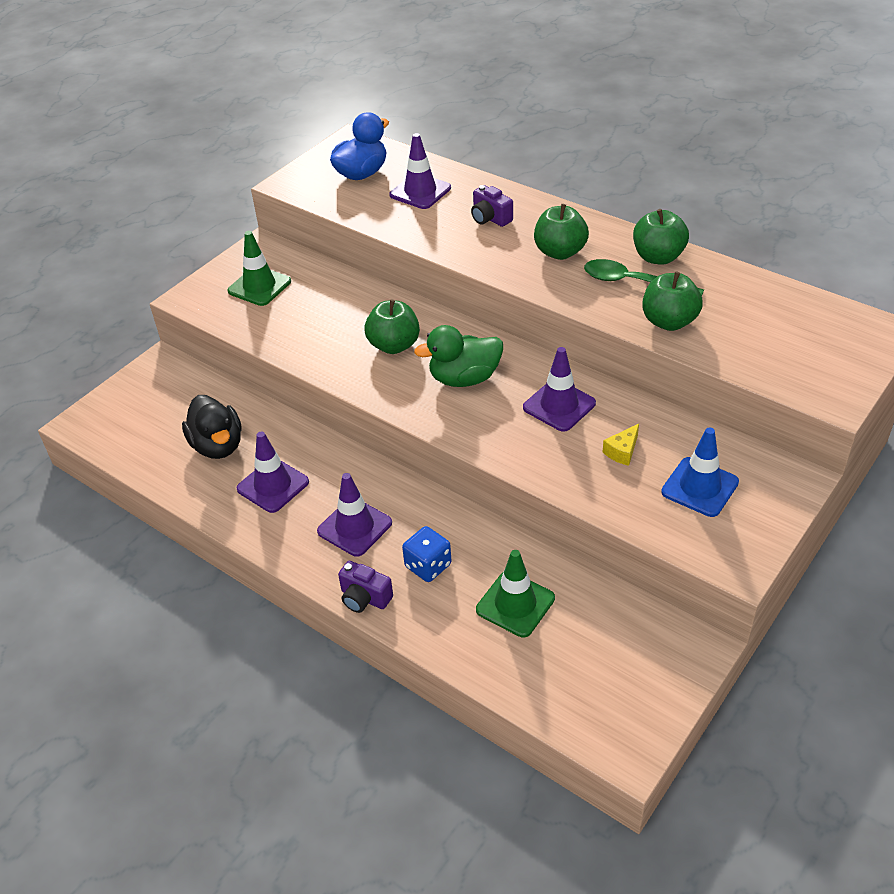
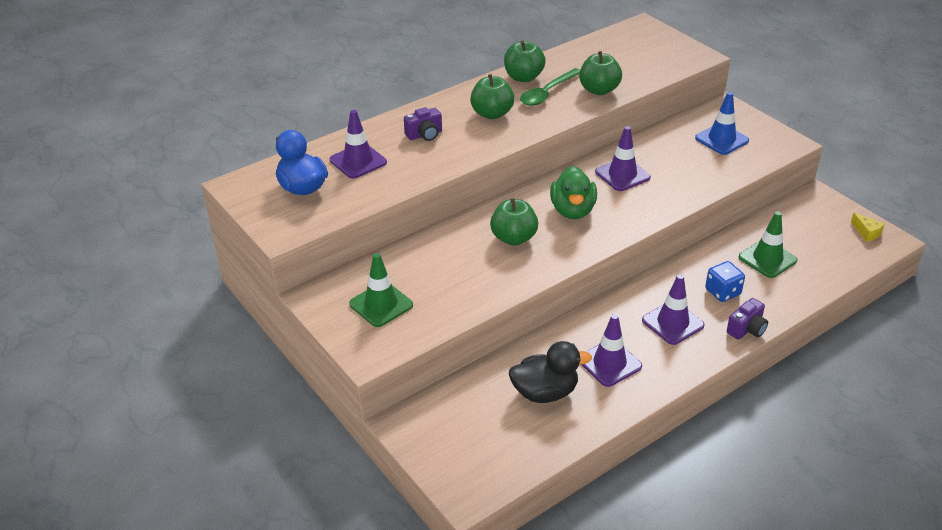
camera: 75 degrees left, 5 degrees down
yellow cheese [603,424,639,466] -> yellow cheese moved to [851,212,885,242]

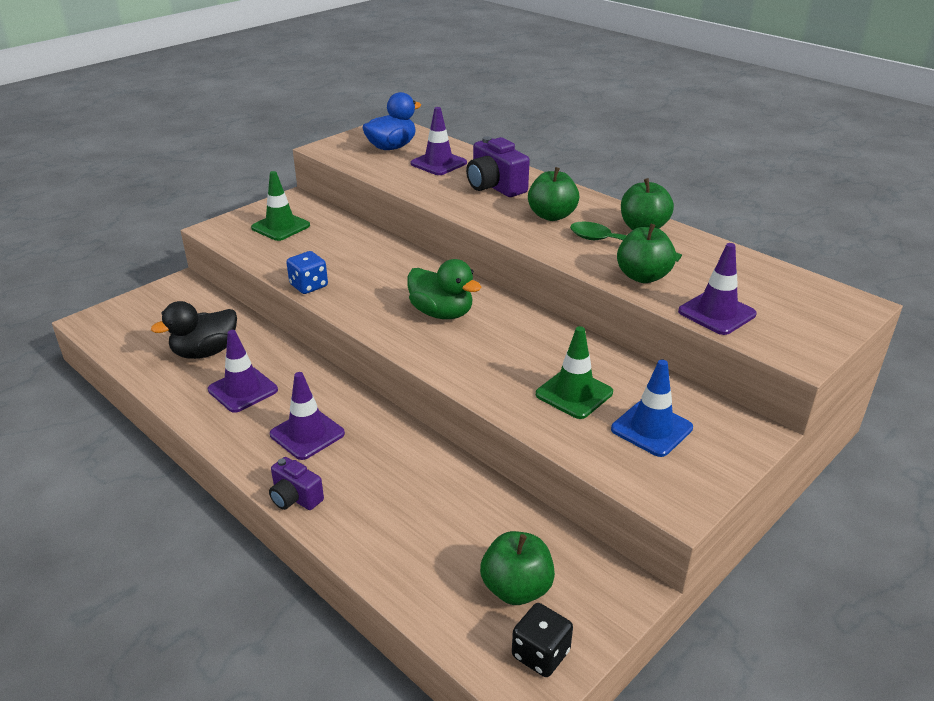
camera: 80 degrees right, 5 degrees down
purple camera [404,107,442,141] -> purple camera [466,136,530,197], size x1.62
green apple [490,198,538,246] -> green apple moved to [480,531,555,605]
black duck [509,341,592,403] -> black duck turned 75 degrees clockwise [151,301,237,359]
green duck [550,166,597,219] -> green duck turned 135 degrees counterclockwise [407,259,481,319]
purple traffic cone [595,126,651,191] -> purple traffic cone moved to [678,243,757,335]
blue dice [705,261,745,302] -> blue dice moved to [286,251,328,294]
green traffic cone [739,211,797,278] -> green traffic cone moved to [536,326,613,419]
yellow cheese [851,212,885,242] -> black dice [512,603,573,677]

